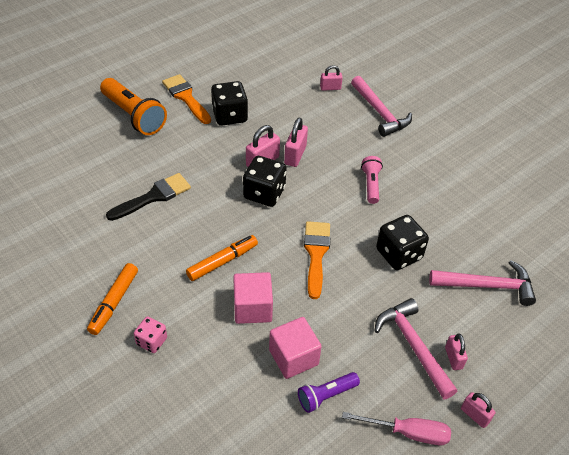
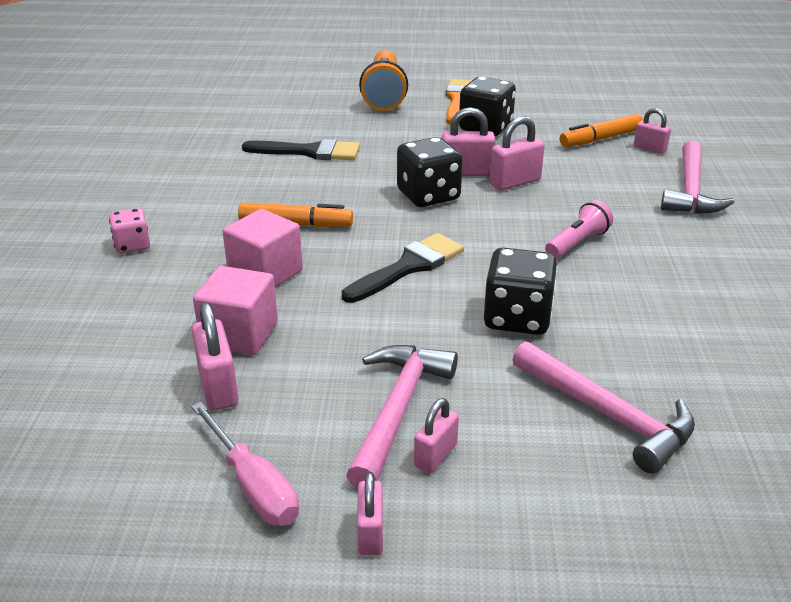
camera: 45 degrees right, 15 degrees down
orange marker [87,263,138,335] -> orange marker moved to [560,114,643,147]
purple flashlight [298,372,360,413] -> pink padlock [192,302,239,411]
orange brush [304,221,330,299] -> black brush [342,233,464,303]

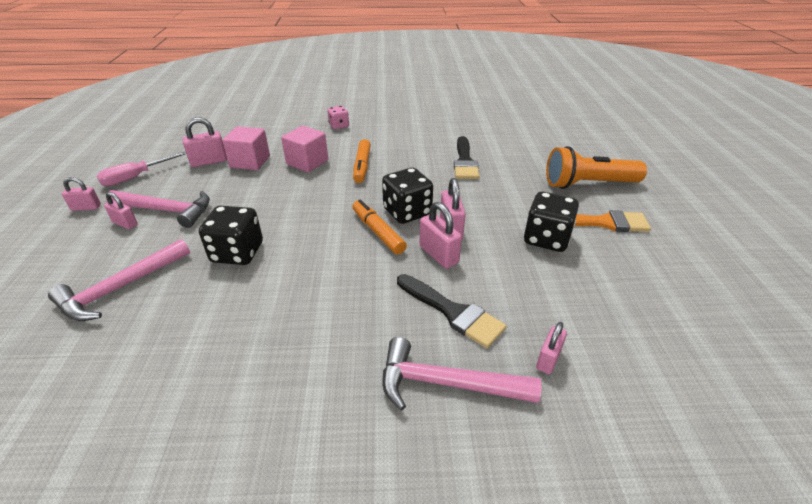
camera: 85 degrees right, 5 degrees up
black brush [342,233,464,303] -> black brush moved to [397,274,507,348]
pink flashlight [545,200,613,259] -> none
orange marker [560,114,643,147] -> orange marker moved to [352,199,407,254]

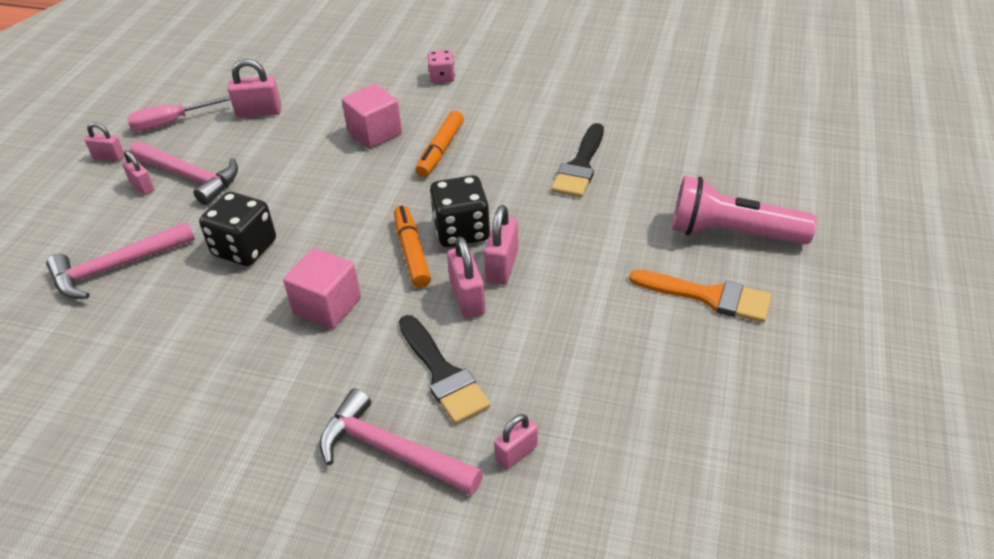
camera: 20 degrees right, 5 degrees up
pink cube [222,126,270,170] -> pink cube moved to [283,248,361,329]
black dice [524,192,579,252] -> none
orange flashlight [546,146,647,189] -> pink flashlight [672,176,817,245]

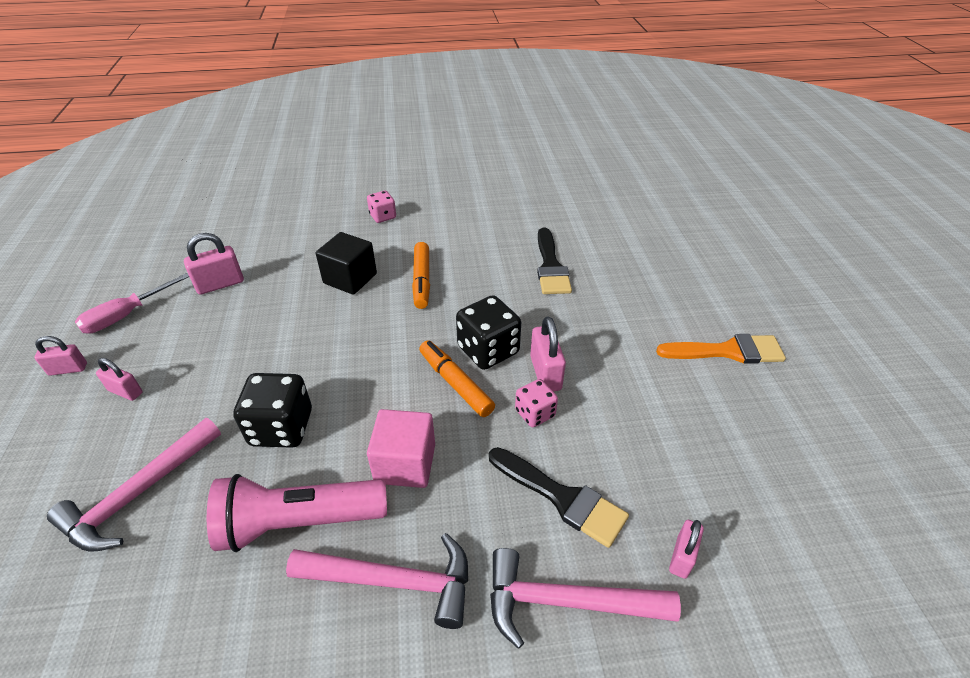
camera: 25 degrees left, 0 degrees up
pink hammer [129,141,238,205] -> pink hammer moved to [286,533,468,629]
pink cube [342,84,402,149] -> black cube [316,232,377,295]
pink padlock [447,236,485,318] -> pink dice [515,379,558,427]
pink flashlight [672,176,817,245] -> pink flashlight moved to [207,474,387,552]

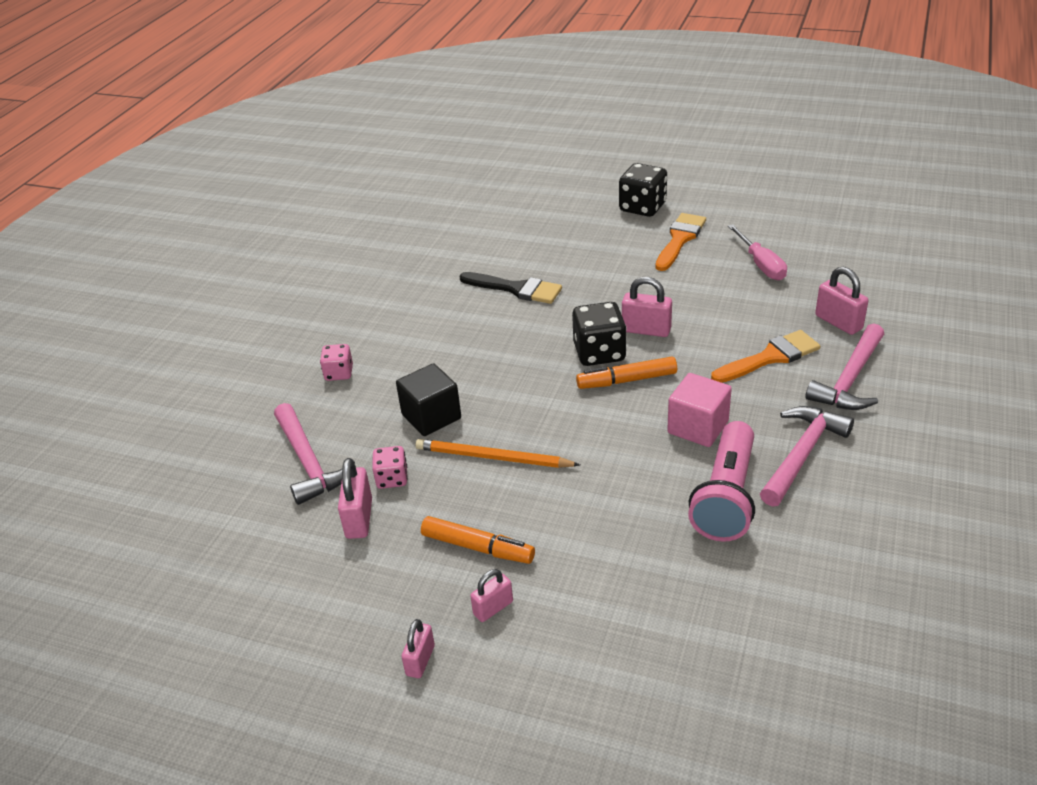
camera: 60 degrees left, 5 degrees down
pink hammer [47,418,221,552] -> pink hammer moved to [274,403,355,505]
pink screwdriver [75,273,189,334] -> pink screwdriver moved to [728,224,787,280]
black dice [233,373,312,448] -> black dice moved to [619,163,667,217]
orange marker [412,242,430,309] -> orange marker moved to [421,516,535,564]
black brush [489,447,629,548] -> orange brush [711,330,820,383]
pink dice [515,379,558,427] -> pink dice moved to [372,446,408,489]
pink padlock [669,520,704,579] -> pink padlock [815,267,868,335], size x1.53
none -> orange pencil [416,439,580,468]

